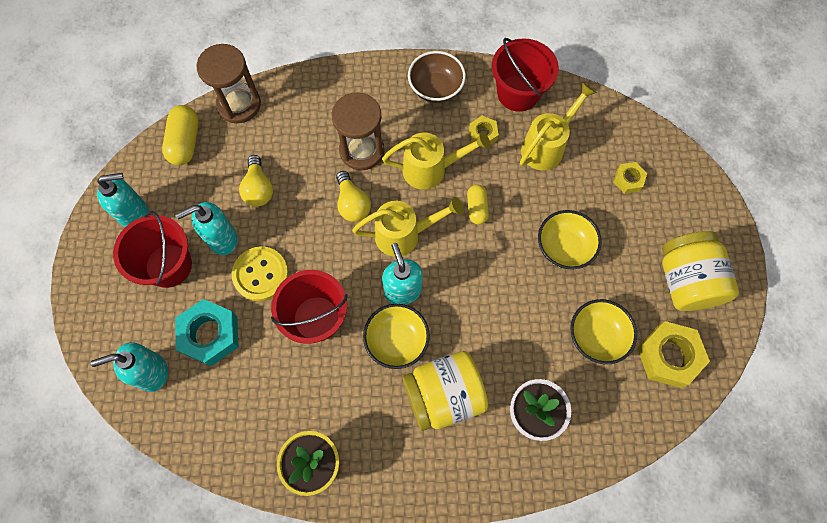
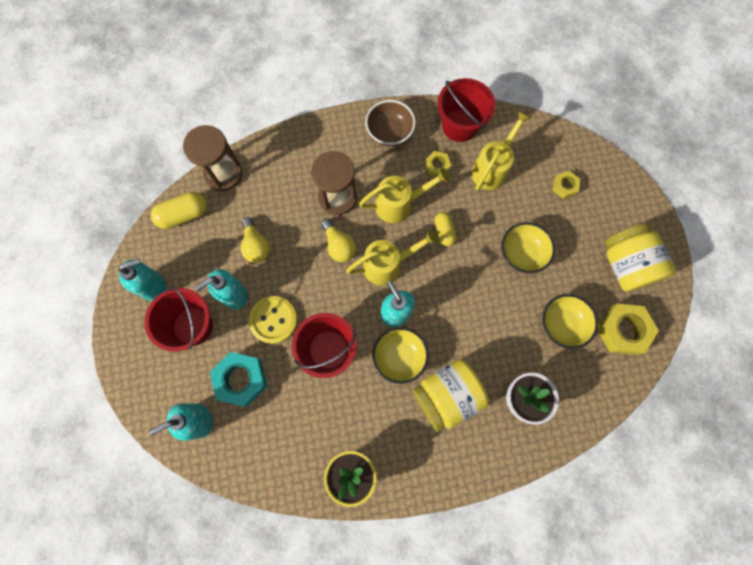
camera: 10 degrees left, 5 degrees up
yellow capsule [162,105,199,165] -> yellow capsule turned 75 degrees clockwise [151,192,207,229]

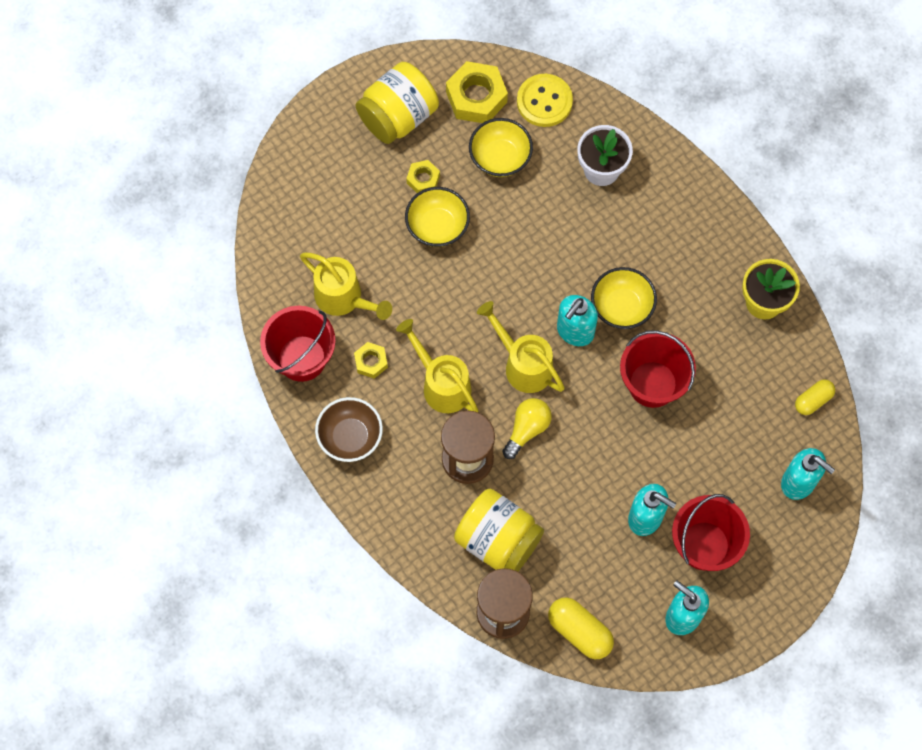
camera: 115 degrees left, 5 degrees down
turquoise nut [210,352,268,407] -> none
yellow light bulb [241,217,270,263] -> none
yellow button [249,296,297,344] -> yellow button moved to [517,74,573,127]
yellow jar [413,359,489,432] -> yellow jar moved to [454,489,544,572]
yellow capsule [435,212,456,246] -> yellow capsule moved to [795,379,835,415]
yellow watering can [471,110,531,191] -> yellow watering can turned 150 degrees counterclockwise [300,252,392,320]
yellow nut [552,171,580,199] -> yellow nut moved to [406,160,440,193]

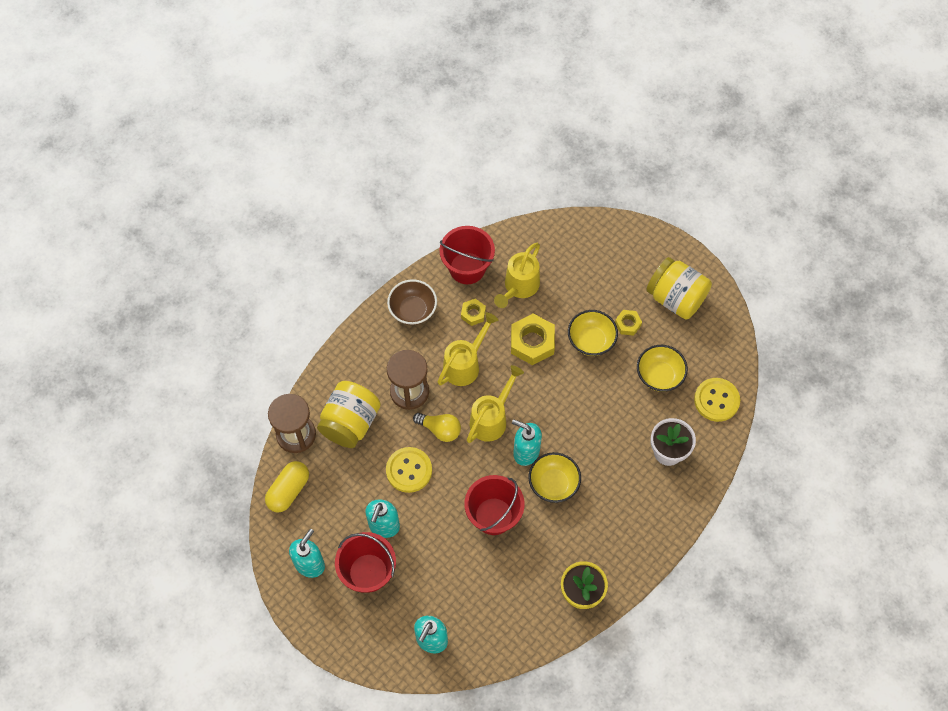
camera: 80 degrees right, 5 degrees down
yellow nut [446,61,508,123] -> yellow nut moved to [511,314,555,365]
yellow capsule [795,379,835,415] -> none
none -> yellow button [386,447,432,493]

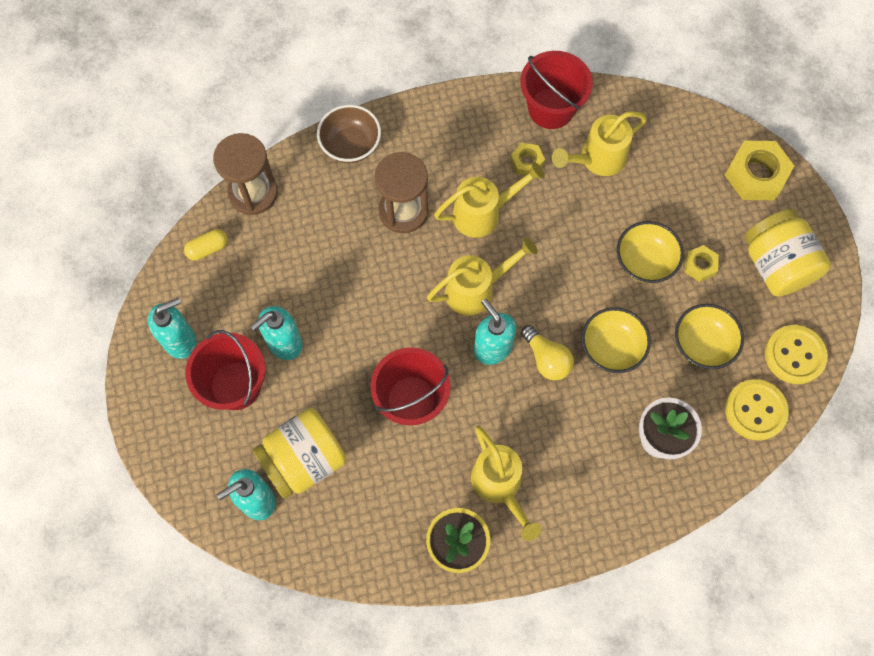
camera: 30 degrees right, 5 degrees up
yellow capsule [265,461,309,513] -> yellow capsule [184,229,228,261], size x0.64
yellow jar [317,381,381,448] -> yellow jar moved to [252,408,347,499]
yellow button [386,447,432,493] -> yellow button moved to [765,325,828,384]
brown bowl [387,279,437,325] -> brown bowl moved to [317,104,381,163]
yellow light bulb [413,413,461,442] -> yellow light bulb moved to [521,325,574,381]
yellow nut [511,314,555,365] -> yellow nut moved to [725,141,794,200]
yellow bowl [528,452,581,503] -> yellow bowl moved to [582,307,651,373]
none -> yellow watering can [471,426,542,541]

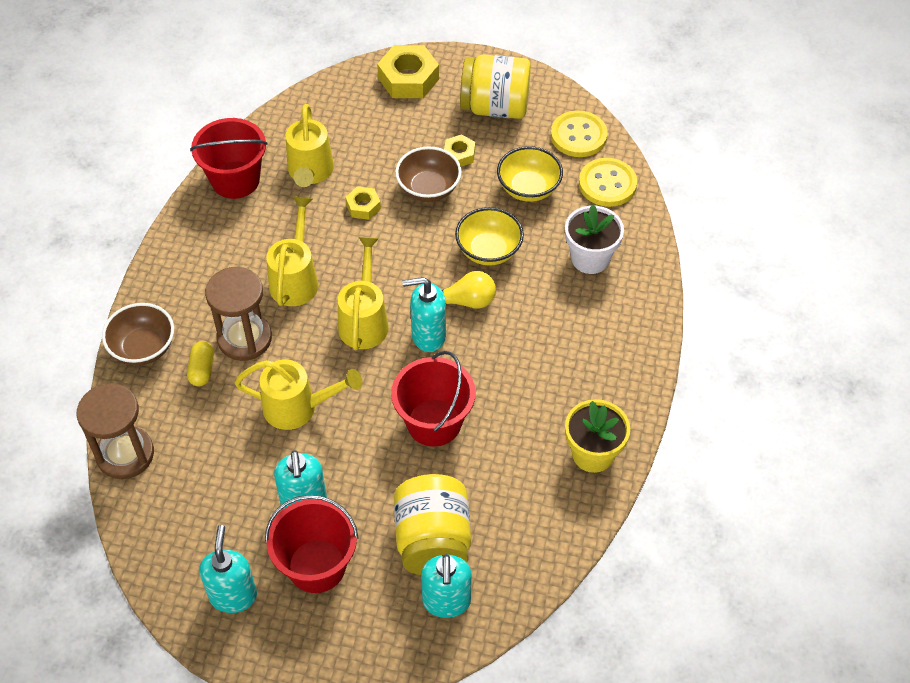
camera: 60 degrees left, 15 degrees down
yellow capsule [184,229,228,261] -> yellow capsule moved to [187,341,214,386]
yellow watering can [471,426,542,541] -> yellow watering can moved to [234,360,362,430]
yellow nut [510,143,545,176] -> yellow nut moved to [345,186,381,220]
yellow bowl [617,221,684,283] -> brown bowl [395,146,462,202]

